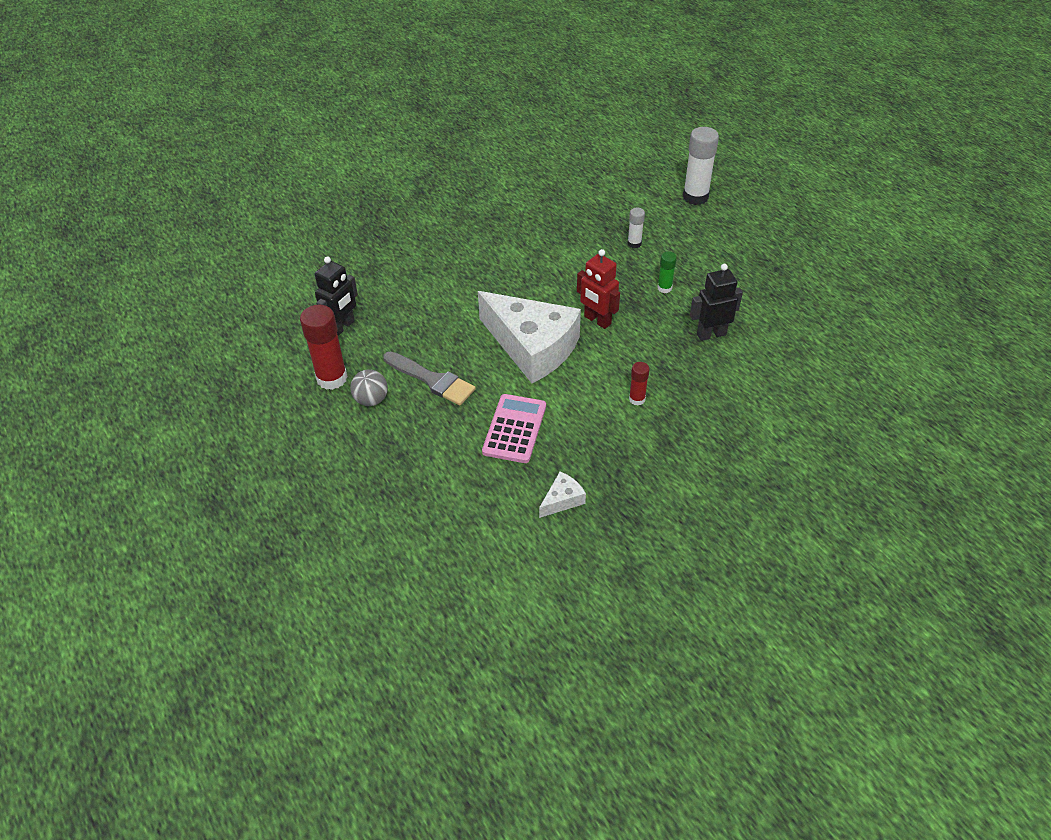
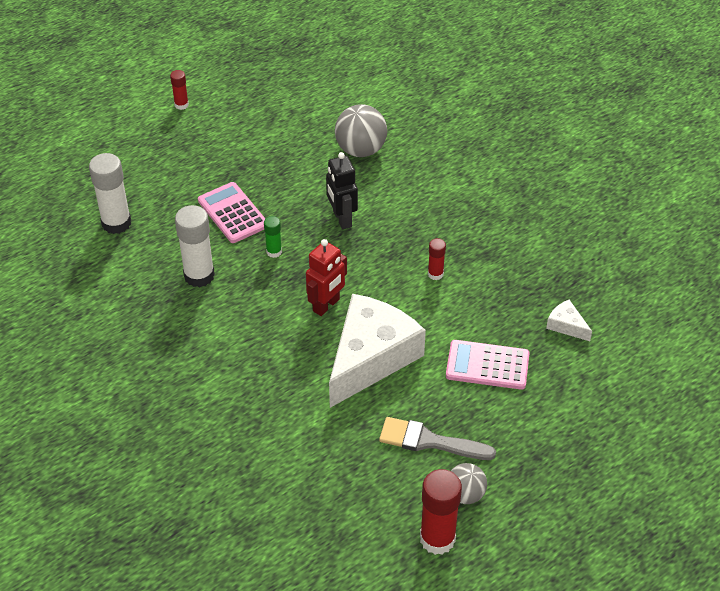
camera: 95 degrees left, 0 degrees up
black robot [315,256,358,336] -> none
grey brush [384,351,476,405] -> grey brush turned 105 degrees counterclockwise [379,417,496,460]
white glue stick [627,208,645,248] -> white glue stick [175,205,215,287], size x1.92
none -> red glue stick [170,70,189,110]
none -> pink calculator [198,182,265,243]
none -> grey ball [335,104,387,157]

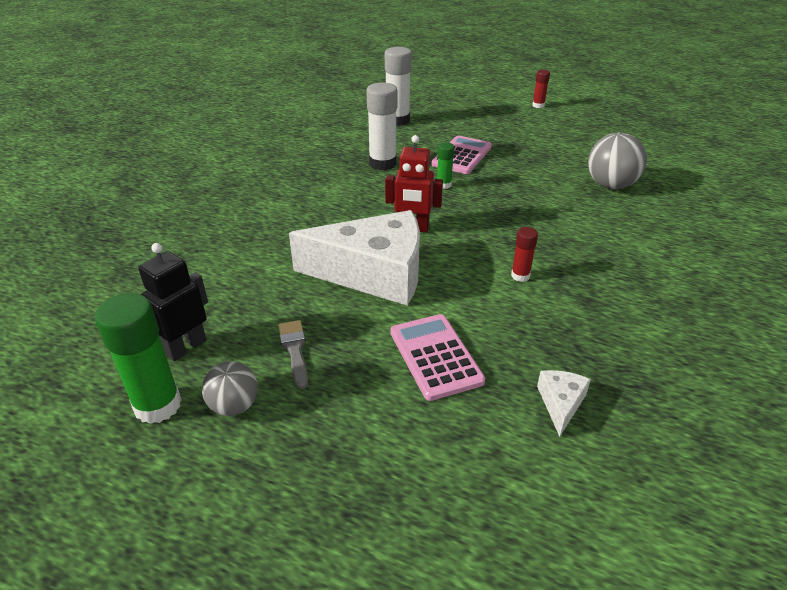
camera: 60 degrees right, 10 degrees down
black robot [326,152,358,229] -> black robot moved to [138,243,208,361]
grey brush [379,417,496,460] -> grey brush [278,320,308,389], size x0.65
red glue stick [420,469,462,555] -> green glue stick [95,293,182,424]

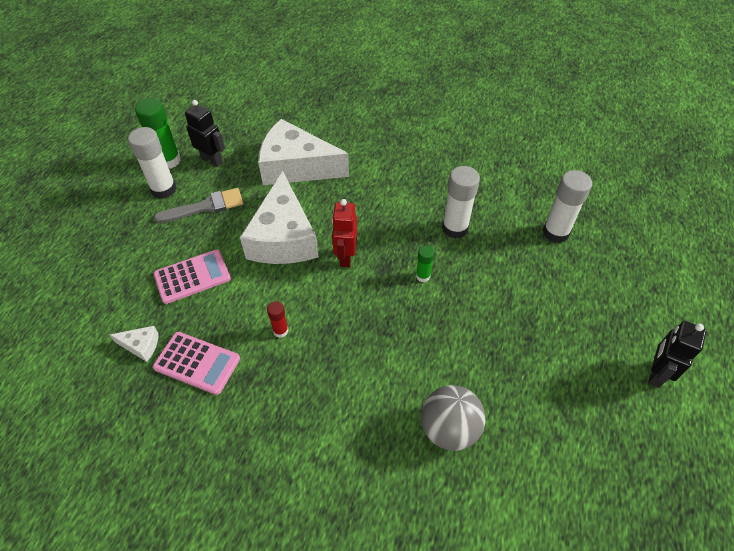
camera: 85 degrees right, 15 degrees up
grey ball [202,361,258,416] -> white glue stick [128,127,177,199]
grey brush [278,320,308,389] -> grey brush [154,188,243,223], size x1.54
pink calculator [431,135,492,174] -> pink calculator moved to [153,332,240,395]
red glue stick [532,70,550,108] -> black robot [648,321,707,388]
none -> white cheese [258,119,349,185]

